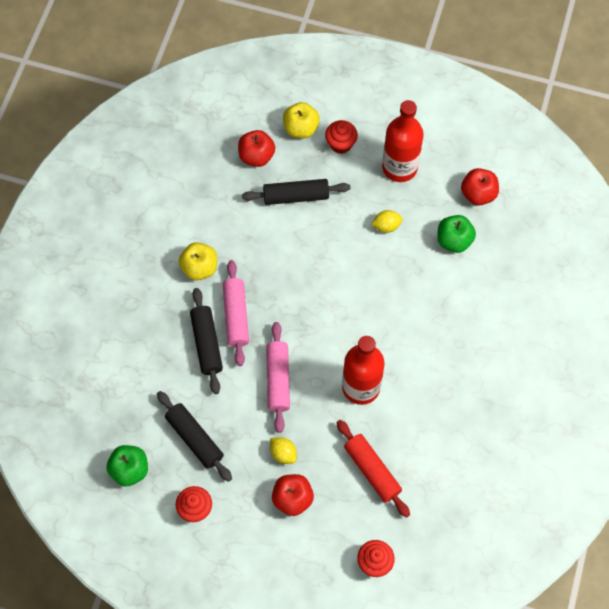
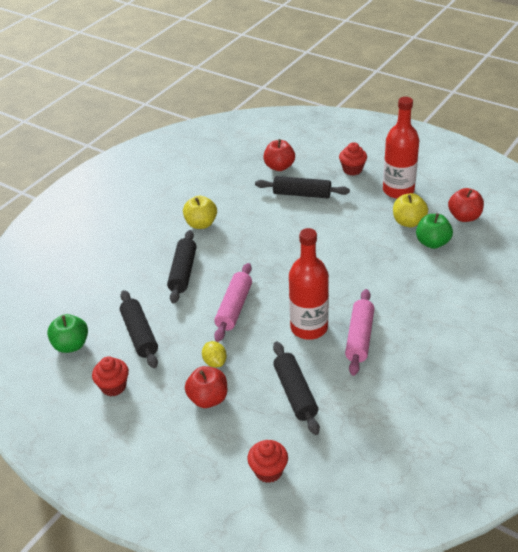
camera: 20 degrees right, 25 degrees down
pink rolling pin [223,260,249,366] -> pink rolling pin moved to [345,289,375,376]
yellow apple [283,102,320,138] -> yellow apple moved to [393,193,428,227]
red rolling pin [337,420,410,518] -> black rolling pin [273,342,320,435]
yellow lemon [371,210,403,233] -> none

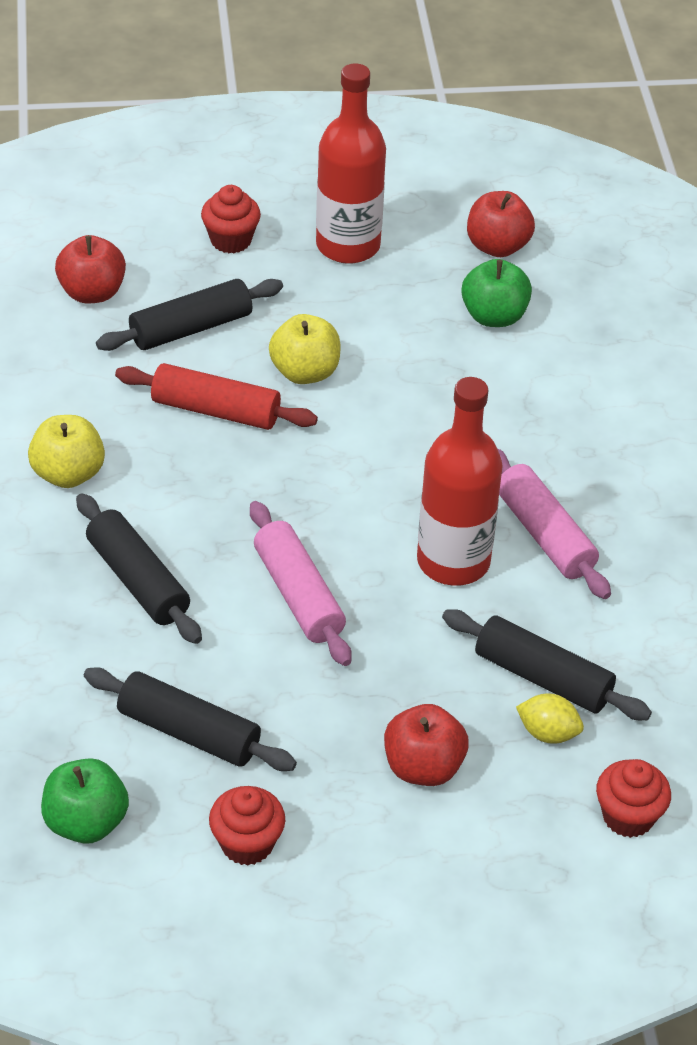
camera: 45 degrees left, 5 degrees up
yellow lemon [202,341,227,368] -> yellow lemon moved to [516,693,584,744]
yellow apple [393,193,428,227] -> yellow apple moved to [269,314,341,384]
none -> red rolling pin [115,363,318,430]

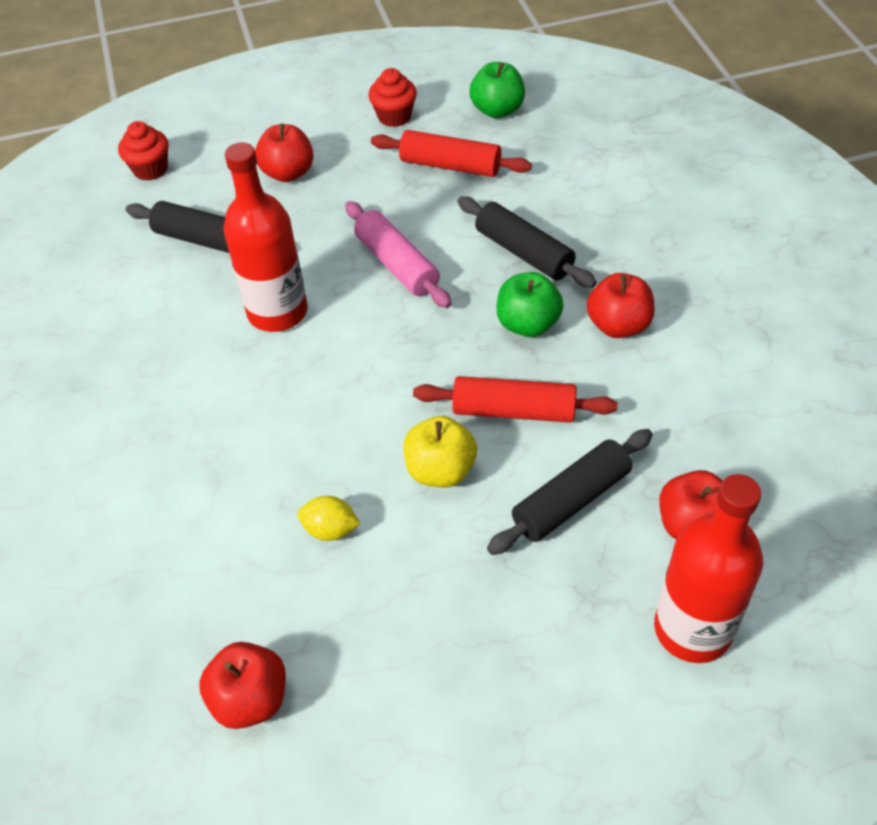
camera: 175 degrees right, 5 degrees up
yellow apple [28,415,105,488] -> red apple [587,273,655,338]
black rolling pin [84,667,297,771] -> red rolling pin [371,130,532,177]
red cupcake [201,185,261,253] -> none
red bottle [316,63,386,264] -> red bottle moved to [654,474,763,663]
green apple [461,259,532,327] -> green apple moved to [497,272,563,337]
pink rolling pin [498,449,611,599] -> none
yellow lemon [516,693,584,744] -> yellow lemon moved to [297,496,361,541]

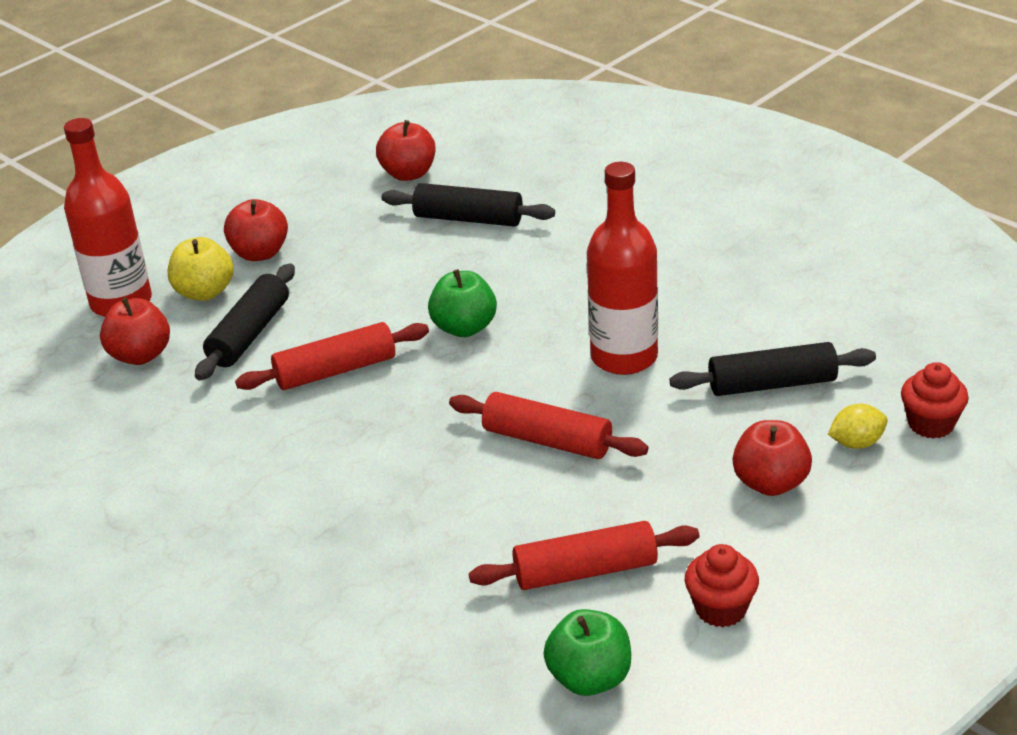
camera: 150 degrees right, 15 degrees down
yellow lemon [297,496,361,541] -> yellow lemon moved to [828,404,888,449]
pink rolling pin [345,201,452,308] -> red rolling pin [449,392,648,459]
yellow apple [403,416,477,488] -> yellow apple moved to [168,237,234,301]
black rolling pin [458,196,597,288] -> black rolling pin moved to [381,183,555,227]
green apple [497,272,563,337] -> green apple moved to [428,269,497,337]
red apple [587,273,655,338] -> red apple moved to [224,199,288,261]

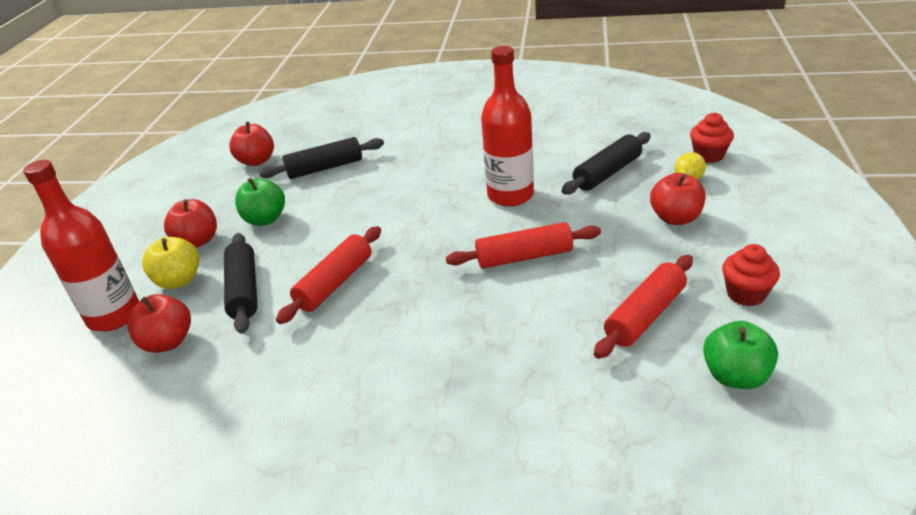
camera: 35 degrees left, 0 degrees up
green apple [428,269,497,337] -> green apple moved to [235,178,285,226]

